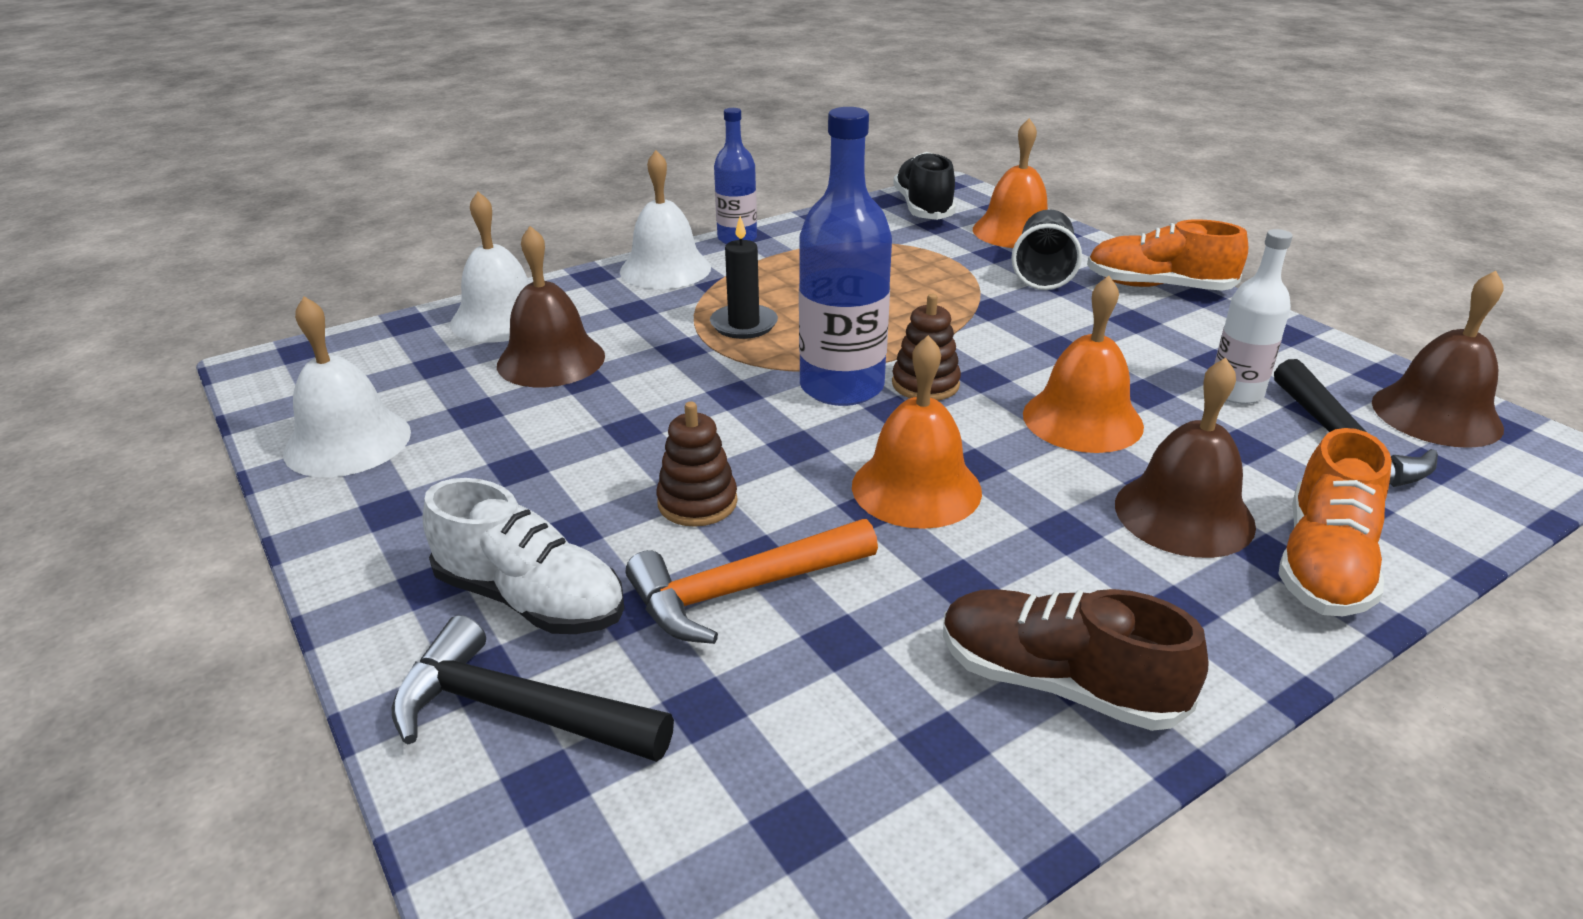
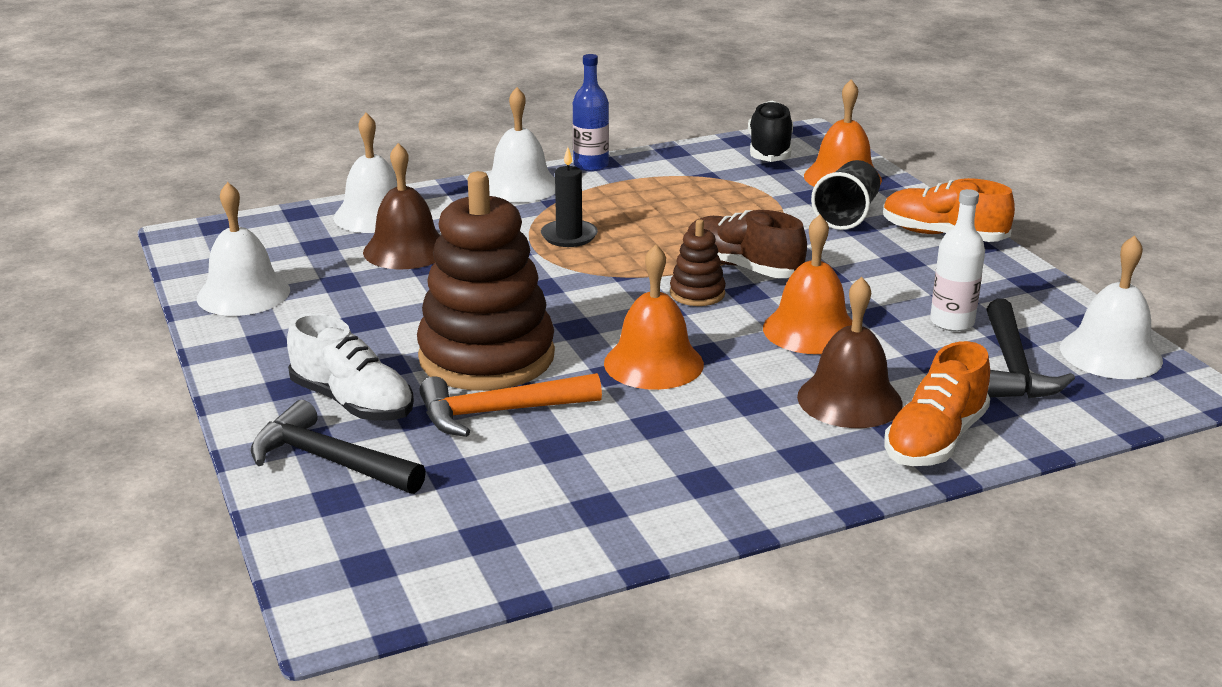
camera: 10 degrees right, 5 degrees down
brown stacking toy [656,402,737,527] -> brown stacking toy [417,171,555,391], size x2.26
blue bottle [799,107,892,406] -> none
brown shoe [943,589,1209,731] -> brown shoe moved to [687,210,807,278]
brown bell [1372,271,1504,448] -> white bell [1060,235,1163,379]

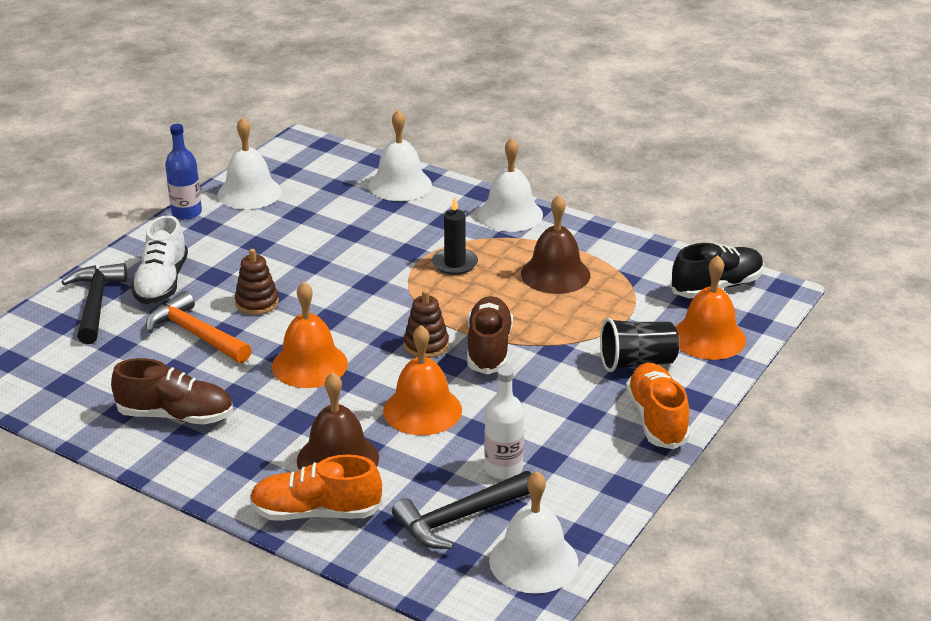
camera: 55 degrees right, 5 degrees up
brown bell [363,143,440,269] -> brown bell moved to [521,195,590,294]
brown stacking toy [417,171,555,391] -> brown stacking toy [235,249,279,315], size x0.44
blue bottle [573,54,609,171] -> blue bottle moved to [165,124,202,220]
none -> brown shoe [111,358,233,425]

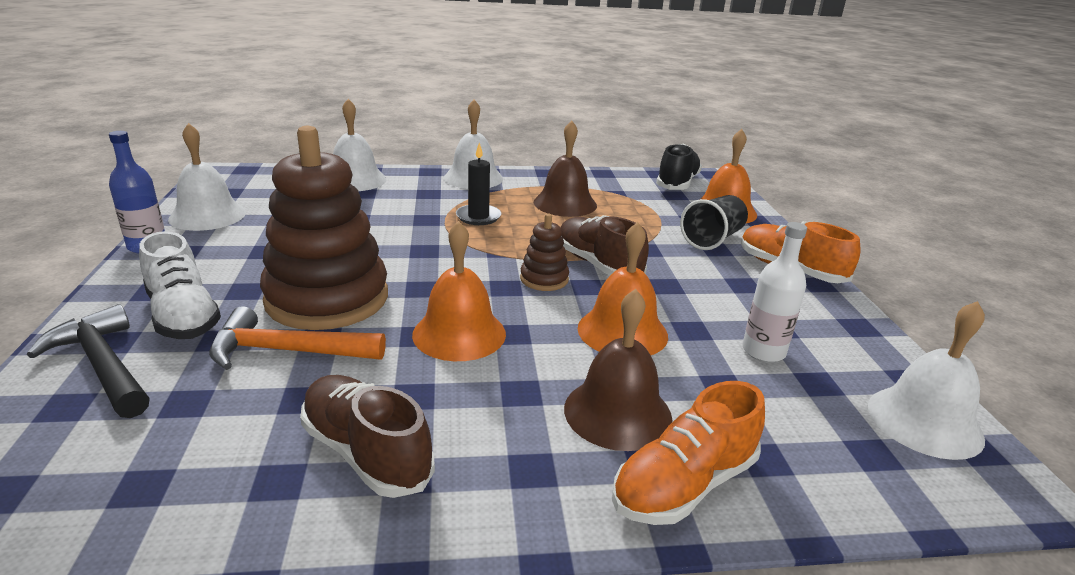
camera: 40 degrees left, 5 degrees down
brown shoe [111,358,233,425] -> brown shoe turned 105 degrees counterclockwise [300,375,435,498]
brown stacking toy [235,249,279,315] -> brown stacking toy [260,126,388,330], size x2.26
black hammer [392,471,531,549] -> none

